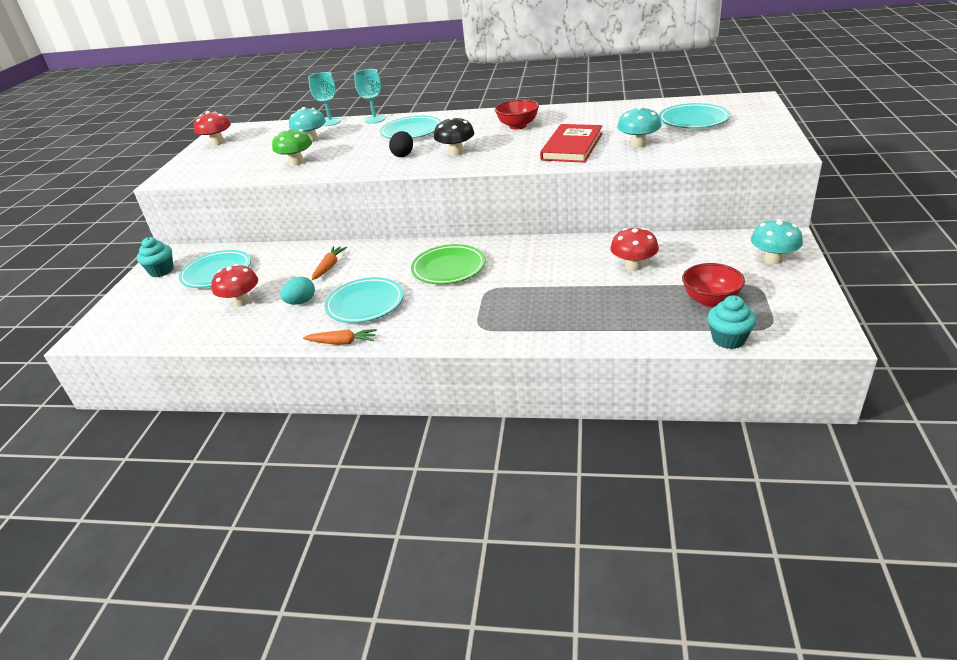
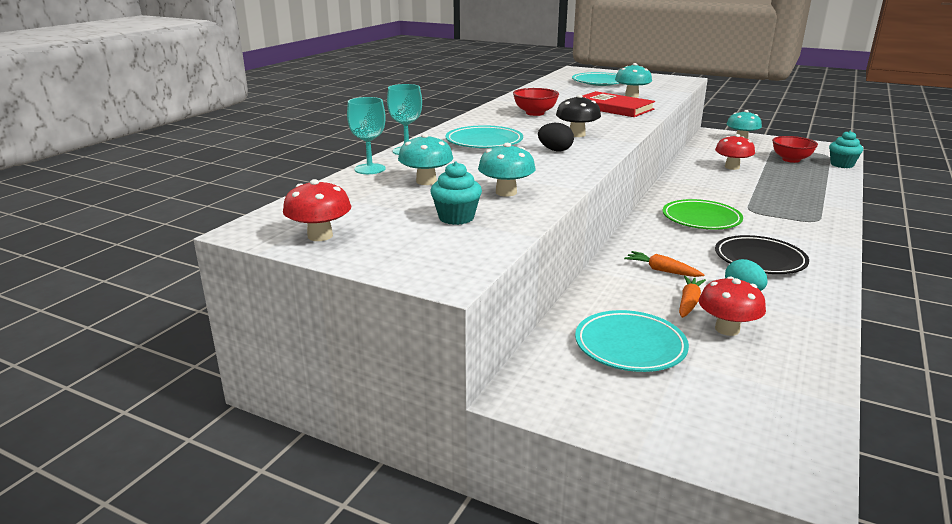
camera: 75 degrees left, 10 degrees down
turquoise cupcake [137,237,174,277] -> turquoise cupcake moved to [430,161,482,225]
green mushroom [272,128,312,166] -> turquoise mushroom [478,143,536,197]
orange carrot [303,329,377,345] -> orange carrot moved to [679,276,706,318]
turquoise plate [324,277,404,323] -> black plate [715,235,809,274]

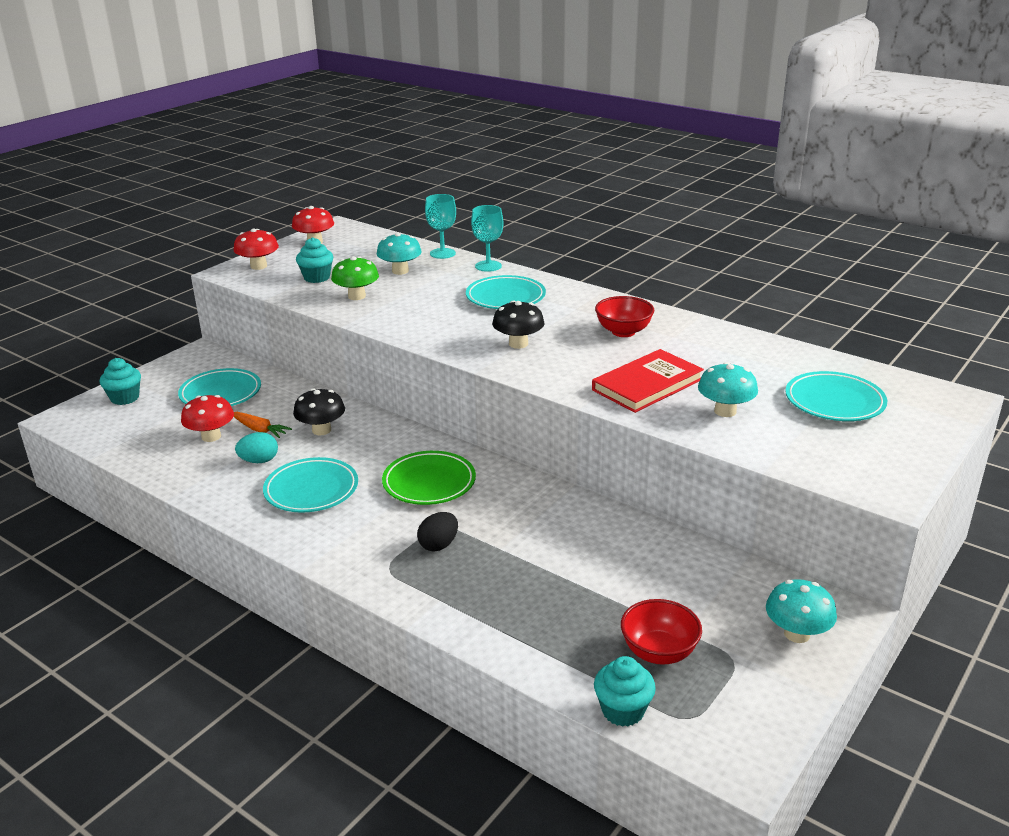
camera: 100 degrees right, 5 degrees up
turquoise mushroom [478,143,536,197] -> green mushroom [331,256,379,300]
black egg [538,123,574,151] -> black egg moved to [417,512,458,551]
orange carrot [624,251,704,277] -> black mushroom [293,388,345,435]
red mushroom [715,134,755,170] -> red mushroom moved to [233,228,279,270]
black plate [715,235,809,274] -> turquoise plate [263,457,358,513]
none -> turquoise cupcake [100,358,141,405]

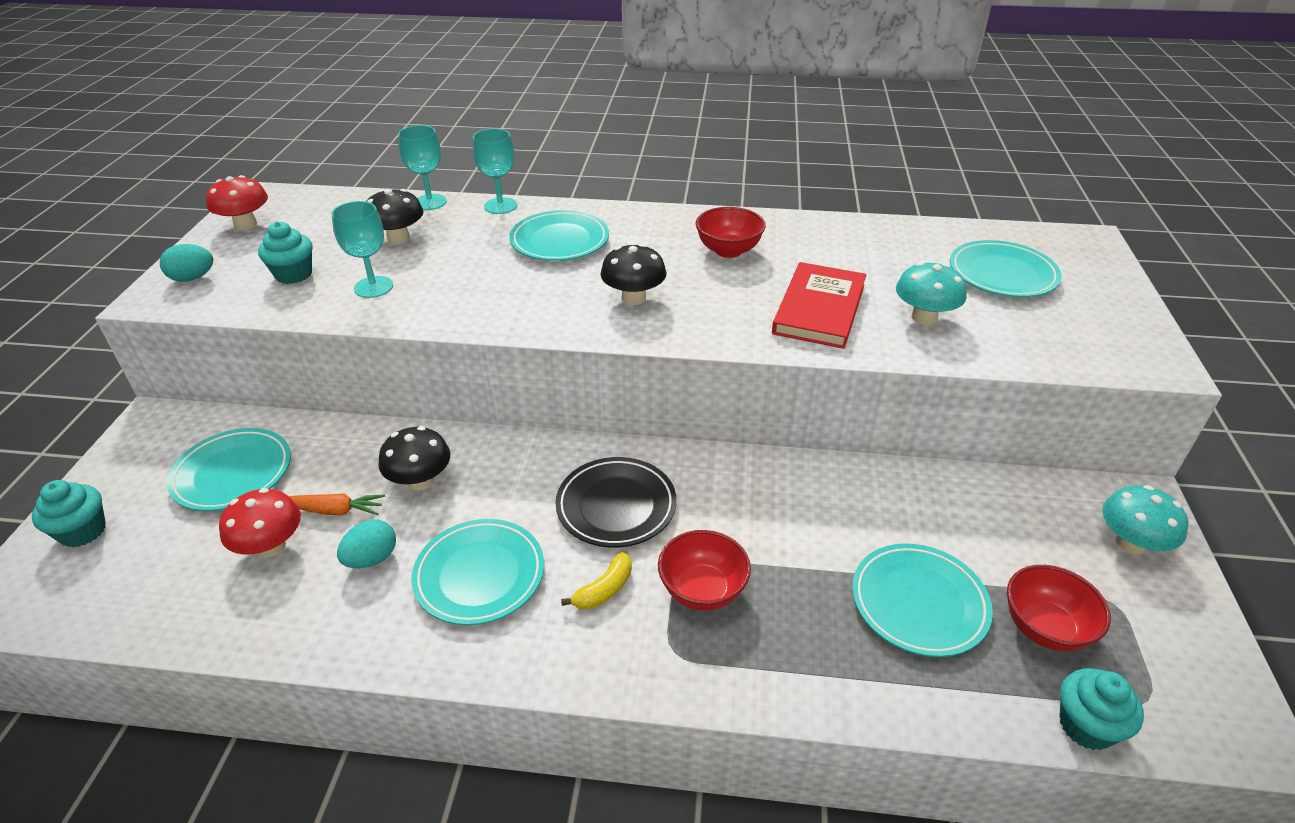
camera: 30 degrees left, 10 degrees up
red mushroom [233,228,279,270] -> turquoise egg [160,244,213,282]
green mushroom [331,256,379,300] -> turquoise goblet [332,201,393,298]
turquoise mushroom [377,233,422,275] -> black mushroom [366,189,424,244]
green plate [382,451,476,505] -> black plate [555,457,677,548]
black egg [417,512,458,551] -> red bowl [658,530,751,611]
none -> yellow banana [561,552,632,610]
none -> turquoise plate [852,543,993,657]

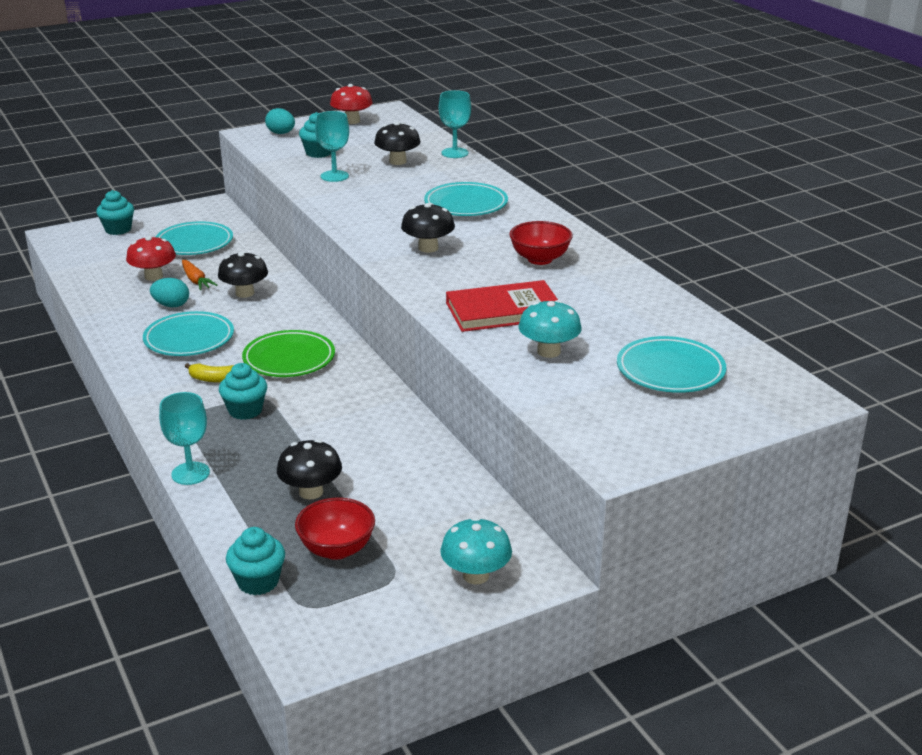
camera: 55 degrees right, 10 degrees down
turquoise goblet [473,128,517,214] -> turquoise goblet moved to [159,392,210,485]
black plate [555,457,677,548] -> green plate [242,330,335,377]
red bowl [658,530,751,611] -> turquoise cupcake [219,363,267,420]
turquoise plate [852,543,993,657] -> black mushroom [277,439,342,500]

